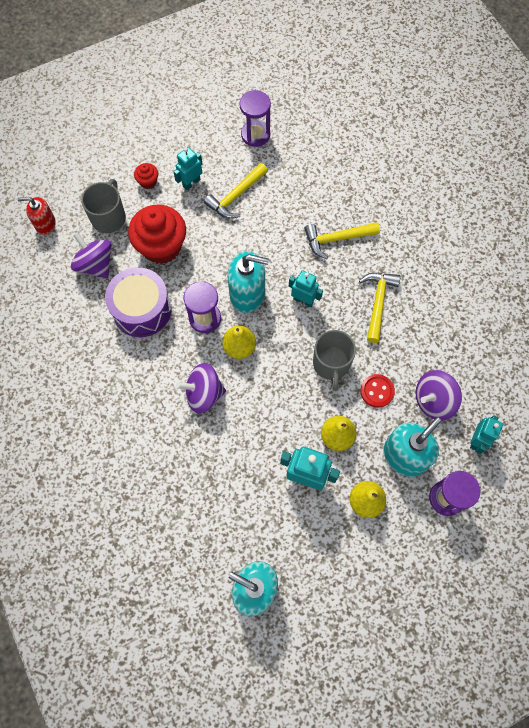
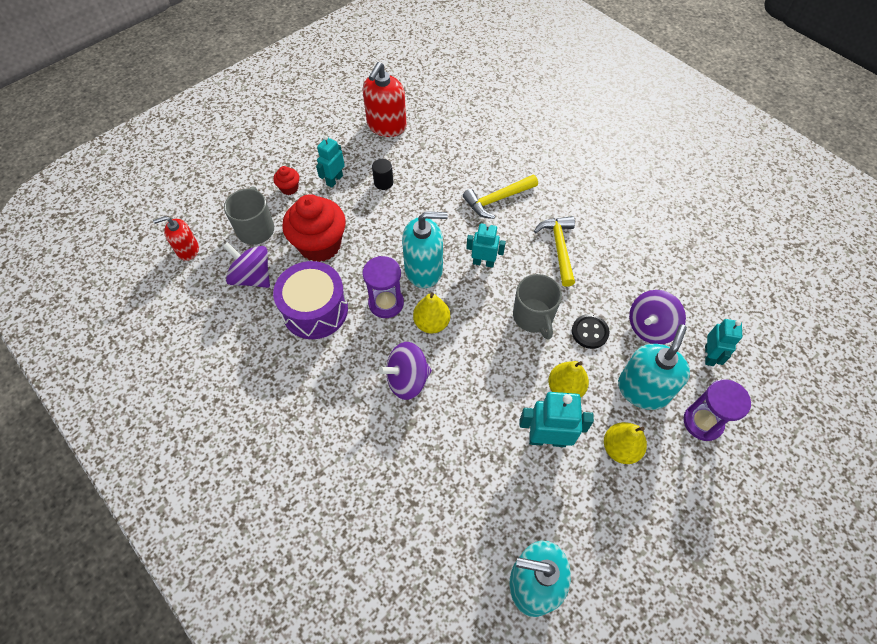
camera: 15 degrees left, 10 degrees down
yellow hammer [204,163,268,219] -> black cylinder [372,159,393,190]
purple hourglass [240,90,271,147] -> red soap dispenser [363,62,406,137]
red button [360,374,395,408] -> black button [572,314,610,349]

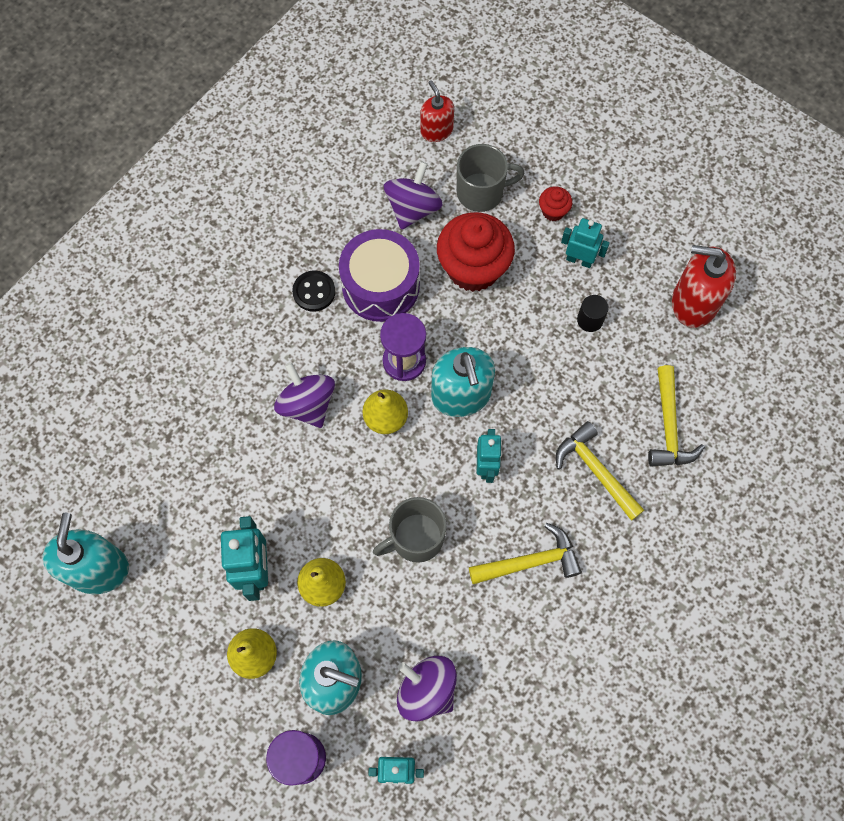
camera: 80 degrees right, 10 degrees up
black button [572,314,610,349] -> black button moved to [292,271,335,312]
none -> yellow hammer [648,365,705,467]

